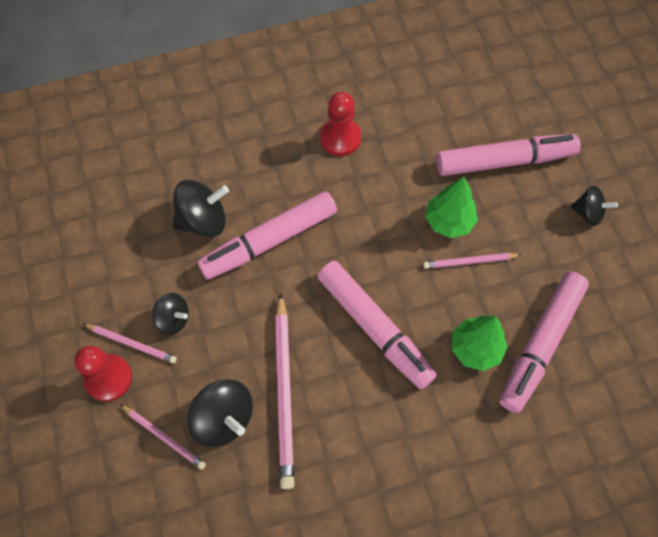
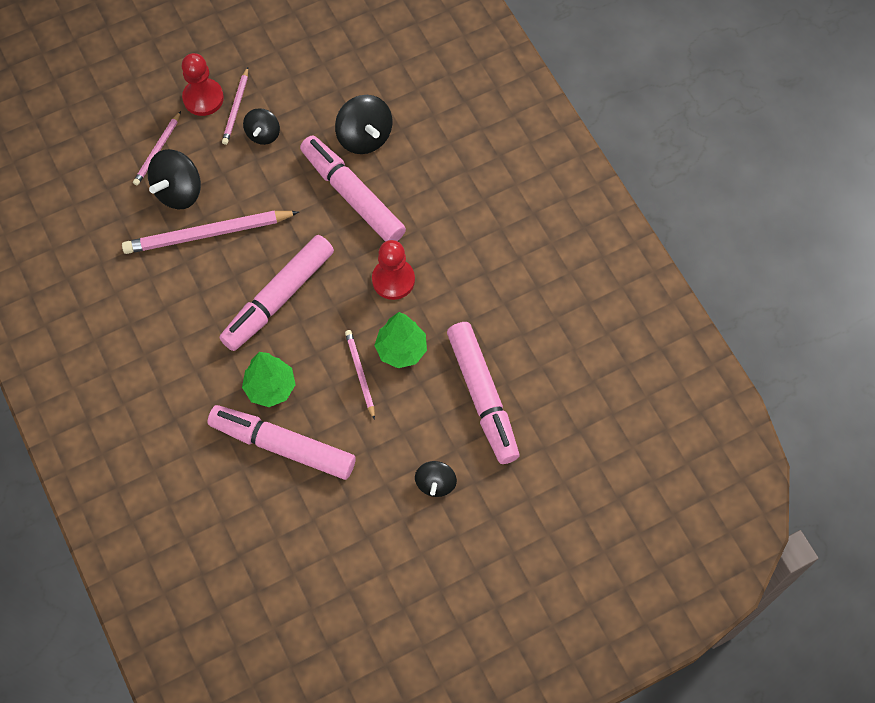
camera: 80 degrees right, 0 degrees up
red pawn [320,92,361,156] -> red pawn moved to [372,240,415,300]

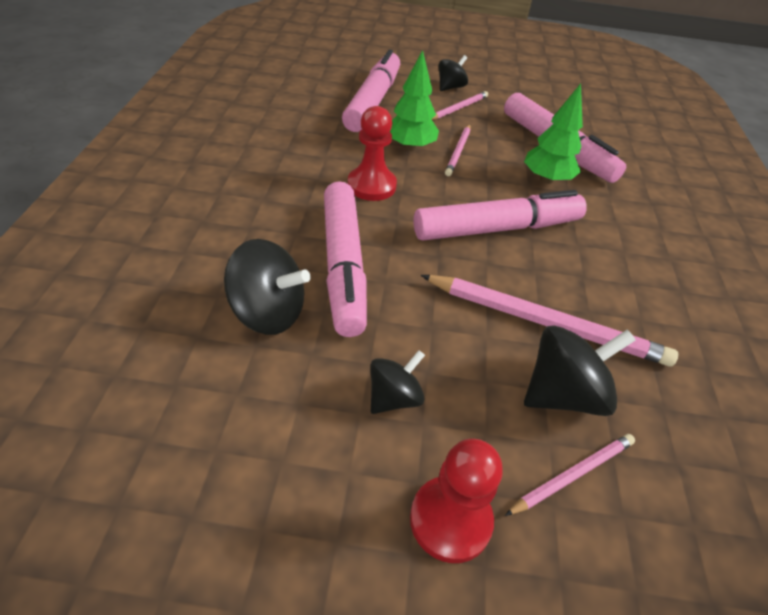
camera: 150 degrees left, 20 degrees down
pink pencil [222,67,248,145] -> pink pencil moved to [432,91,488,120]
black spinning top [335,95,392,154] -> black spinning top turned 105 degrees clockwise [224,239,311,335]

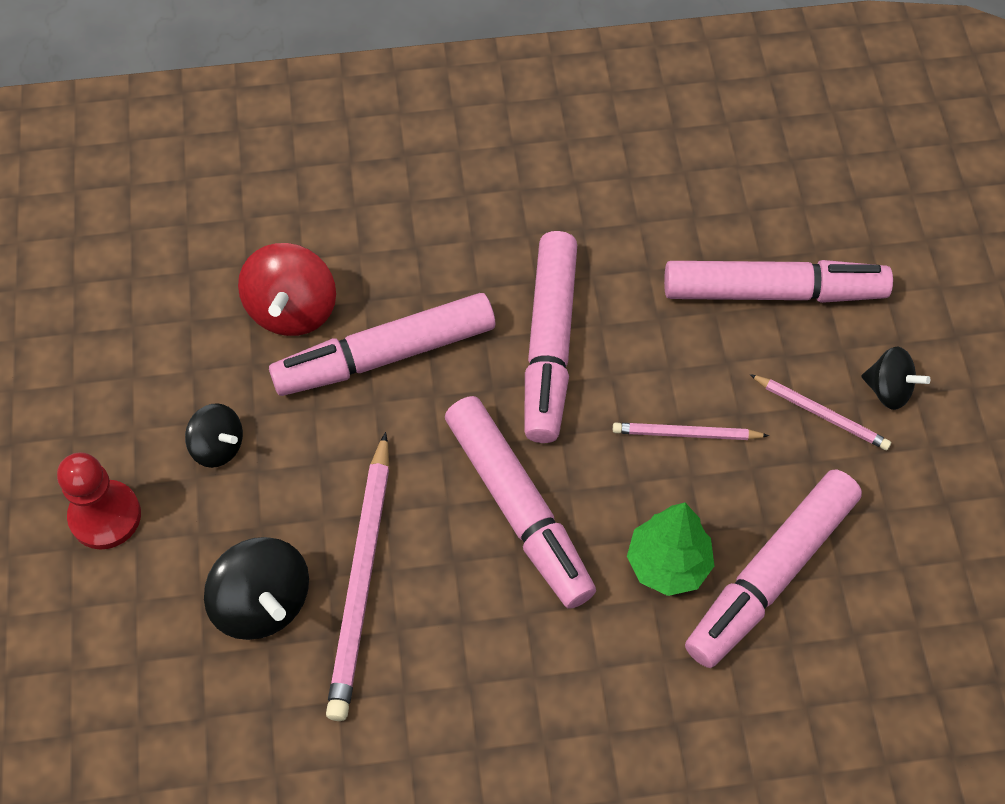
camera: 80 degrees right, 15 degrees up
black spinning top [224,239,311,335] -> red spinning top [238,243,336,336]
red pawn [348,106,397,201] -> pink marker [525,231,577,443]
green tree [390,50,439,151] -> none
pink pencil [505,434,635,516] -> none

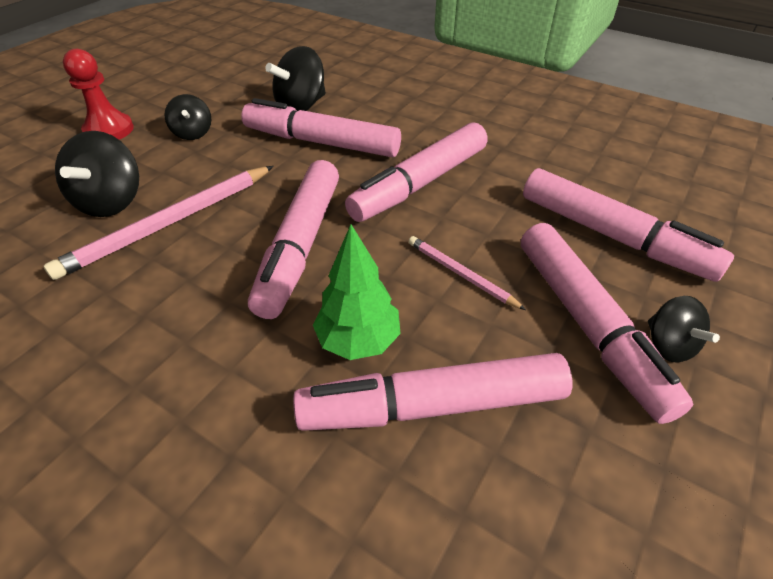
camera: 40 degrees right, 15 degrees down
red spinning top [238,243,336,336] -> black spinning top [265,46,326,111]
pink pencil [750,374,891,450] -> pink marker [521,223,693,424]

